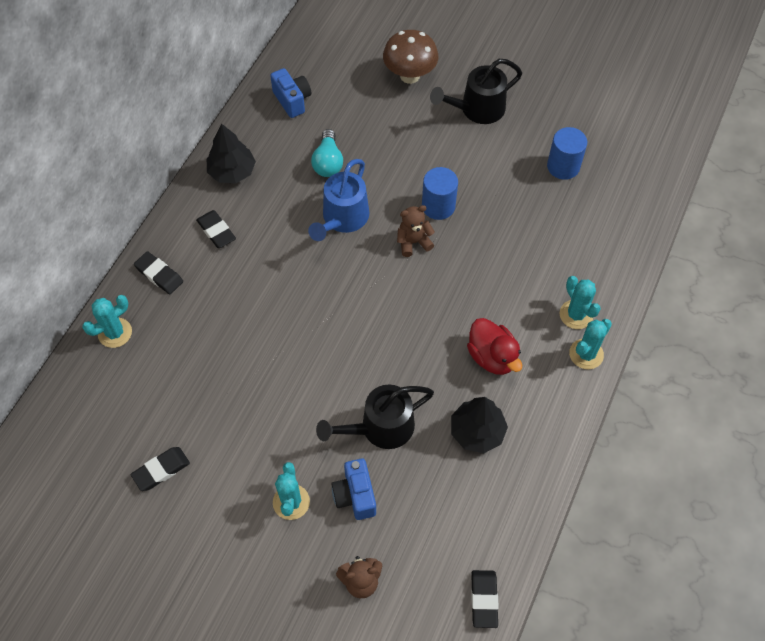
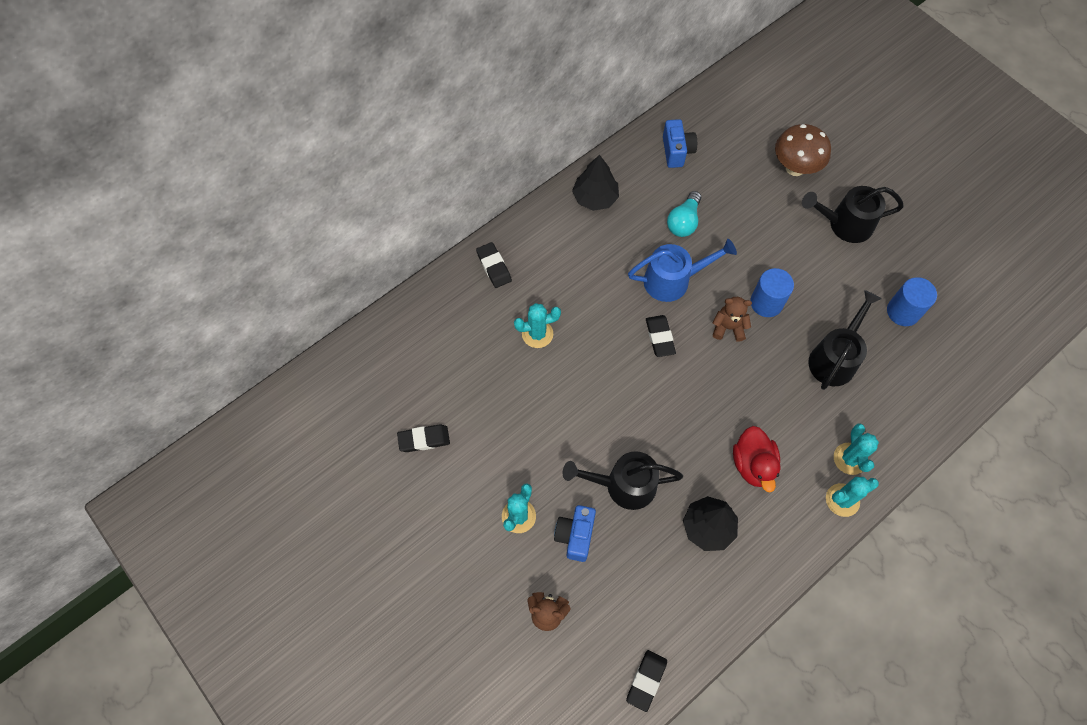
camera: 25 degrees right, 5 degrees up
turquoise cactus [82,295,132,348] -> turquoise cactus moved to [514,303,561,348]
black eraser [196,210,236,248] -> black eraser moved to [646,315,676,357]
blue watering can [308,159,369,241] -> blue watering can turned 150 degrees counterclockwise [628,239,737,302]
none -> black watering can [808,290,881,390]

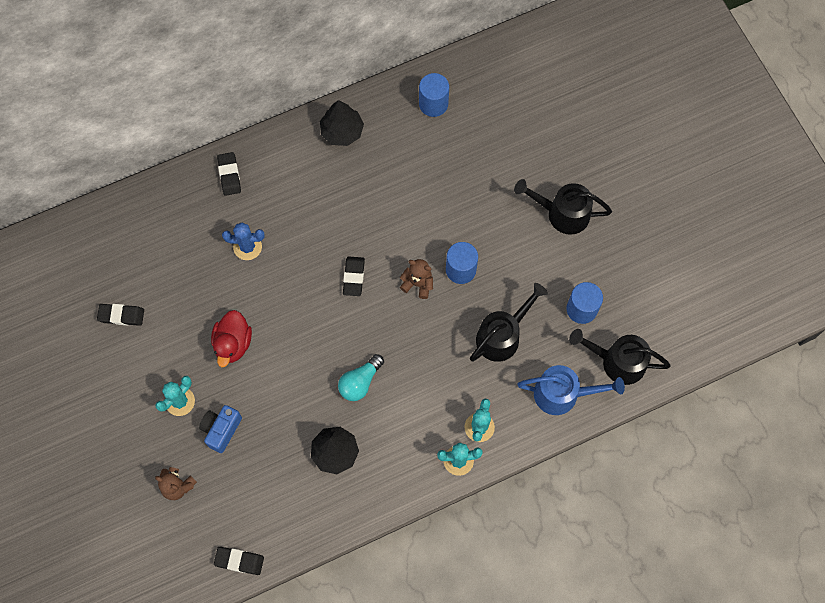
camera: 15 degrees right, 5 degrees up
turquoise cactus [514,303,561,348] -> blue cactus [222,222,265,260]
black watering can [563,451,683,510] -> black watering can moved to [569,329,671,385]
black eraser [626,650,667,712] -> black eraser turned 60 degrees clockwise [214,547,264,575]
blue watering can [628,239,737,302] -> blue watering can moved to [517,365,625,415]
blue camera [663,119,697,168] -> blue cylinder [419,73,449,117]
turquoise light bulb [667,191,701,237] -> turquoise light bulb moved to [338,354,384,401]
red duck [733,426,781,493] -> red duck moved to [211,310,252,367]
brown mushroom [775,124,831,176] -> none

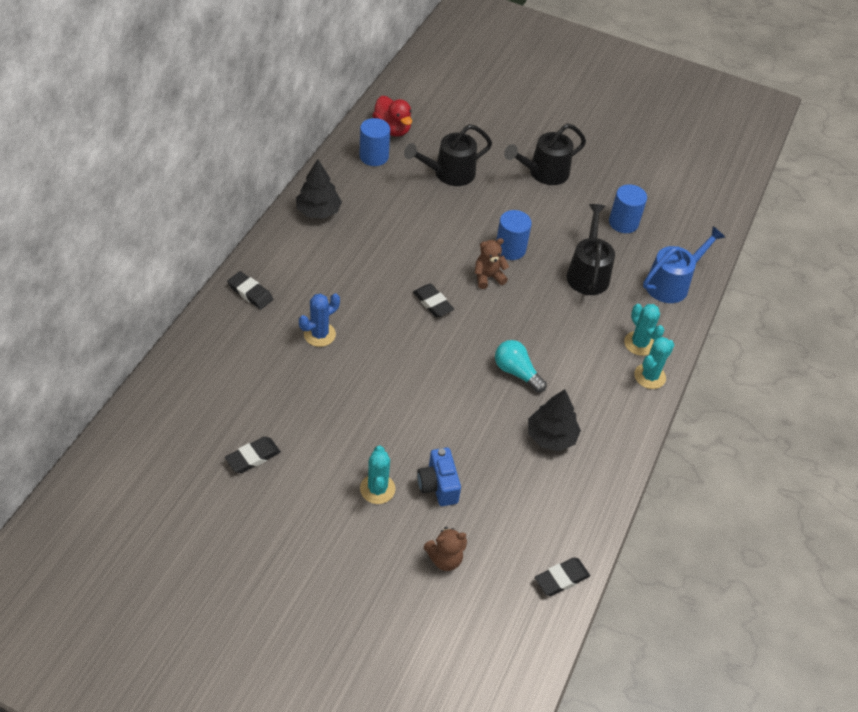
camera: 45 degrees left, 20 degrees down
red duck [211,310,252,367] -> red duck moved to [372,96,412,137]
turquoise light bulb [338,354,384,401] -> turquoise light bulb turned 135 degrees clockwise [495,340,547,393]
black watering can [569,329,671,385] -> black watering can moved to [404,124,492,186]

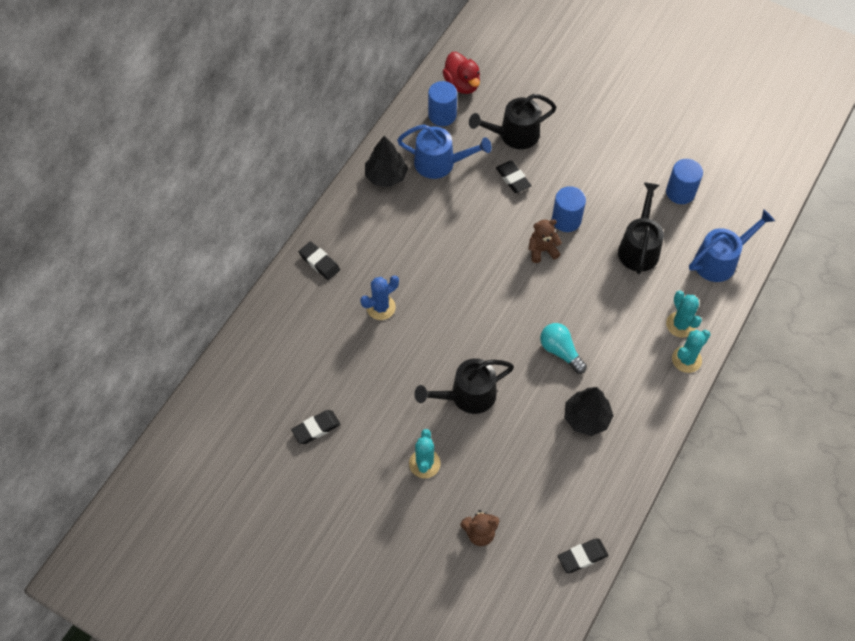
camera: 10 degrees right, 10 degrees up
black eraser [413,284,454,317] -> black eraser moved to [496,161,532,193]
blue camera [417,448,461,506] -> none
black watering can [504,124,586,185] -> black watering can moved to [414,358,514,414]
none -> blue watering can [397,125,492,179]

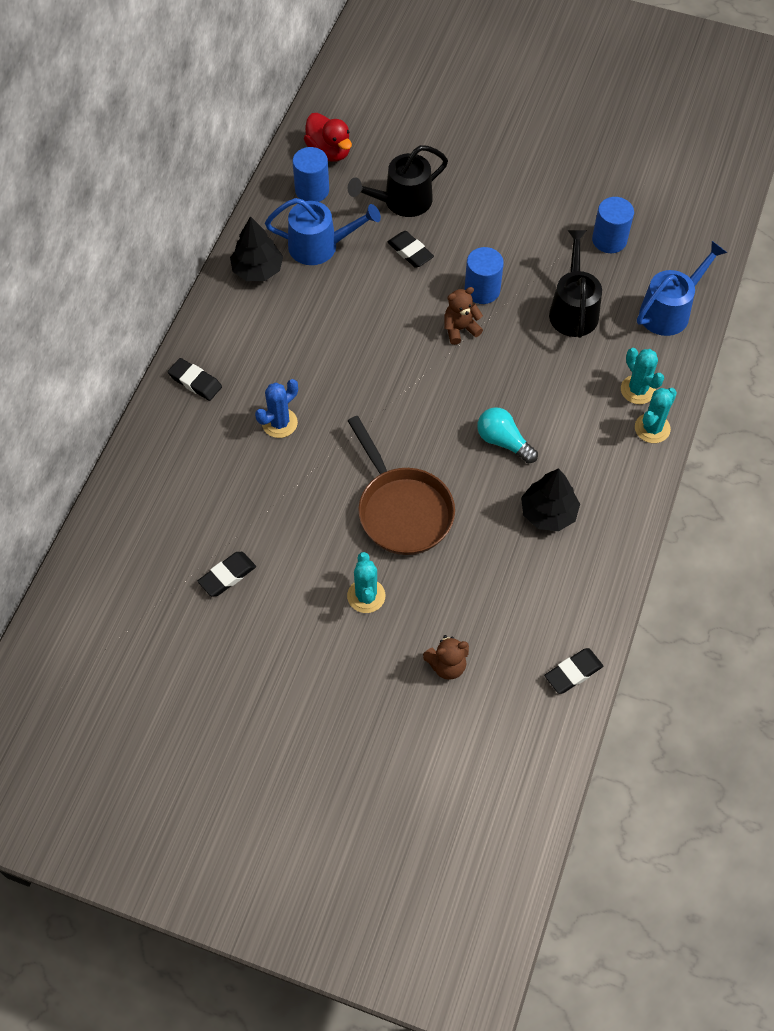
camera: 10 degrees left, 0 degrees up
black watering can [414,358,514,414] -> brown pan [348,416,455,555]

